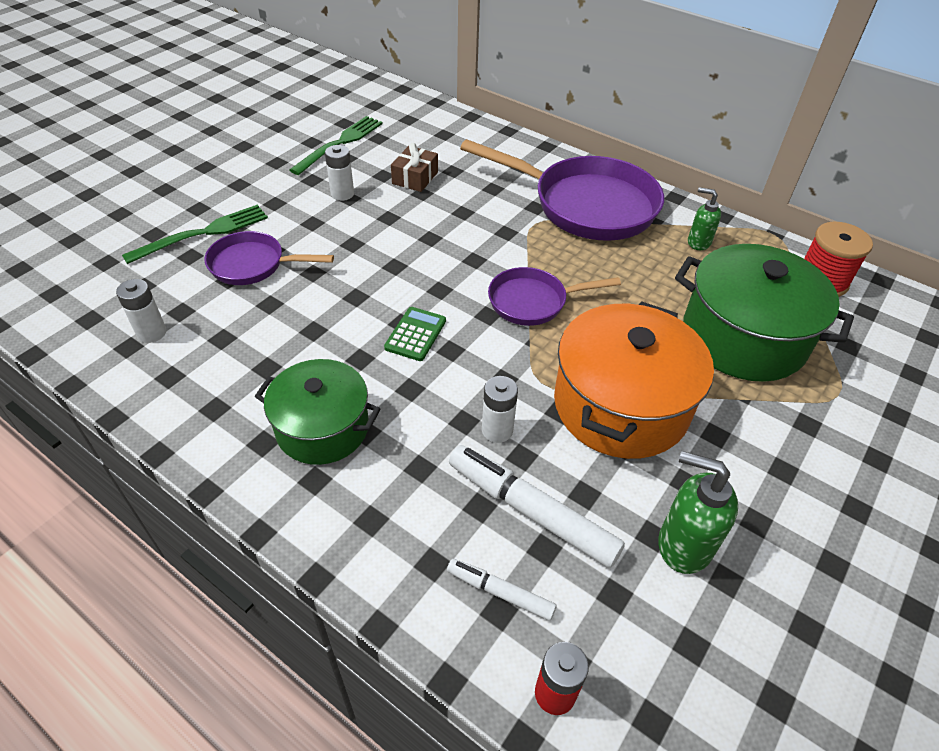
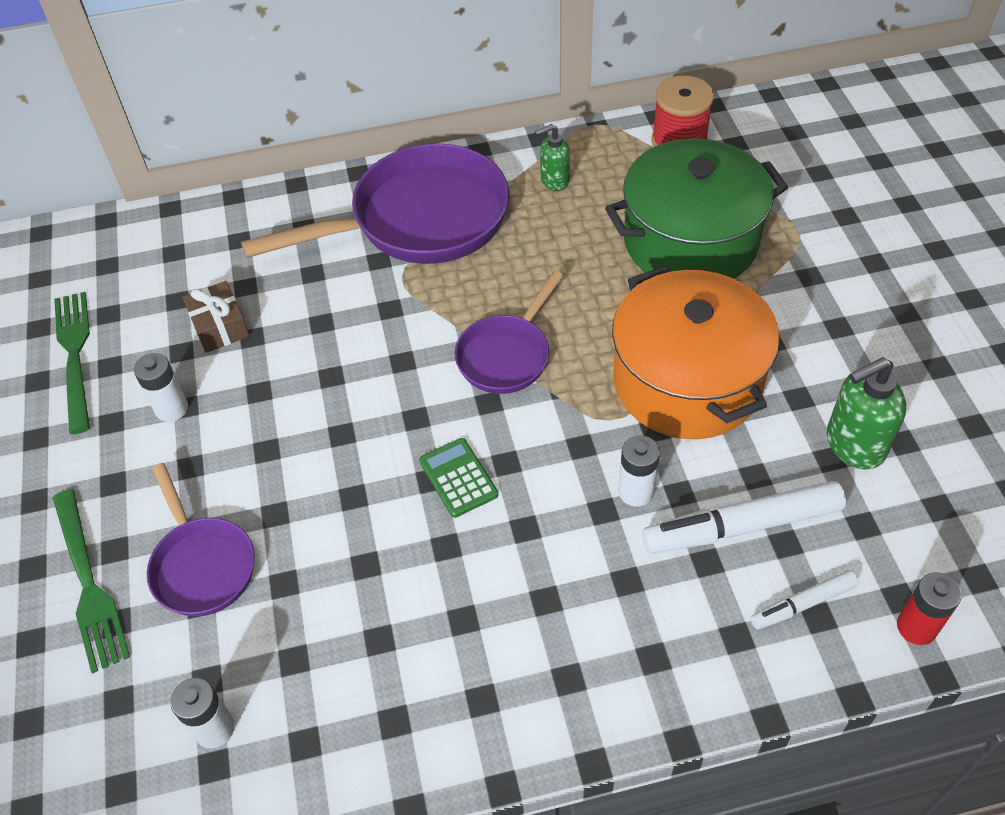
camera: 45 degrees left, 5 degrees up
green fork [122,205,268,264] -> green fork turned 150 degrees clockwise [53,489,130,674]
purple pan [204,231,334,285] -> purple pan turned 75 degrees counterclockwise [147,463,255,616]
green pot [255,359,380,465] -> none

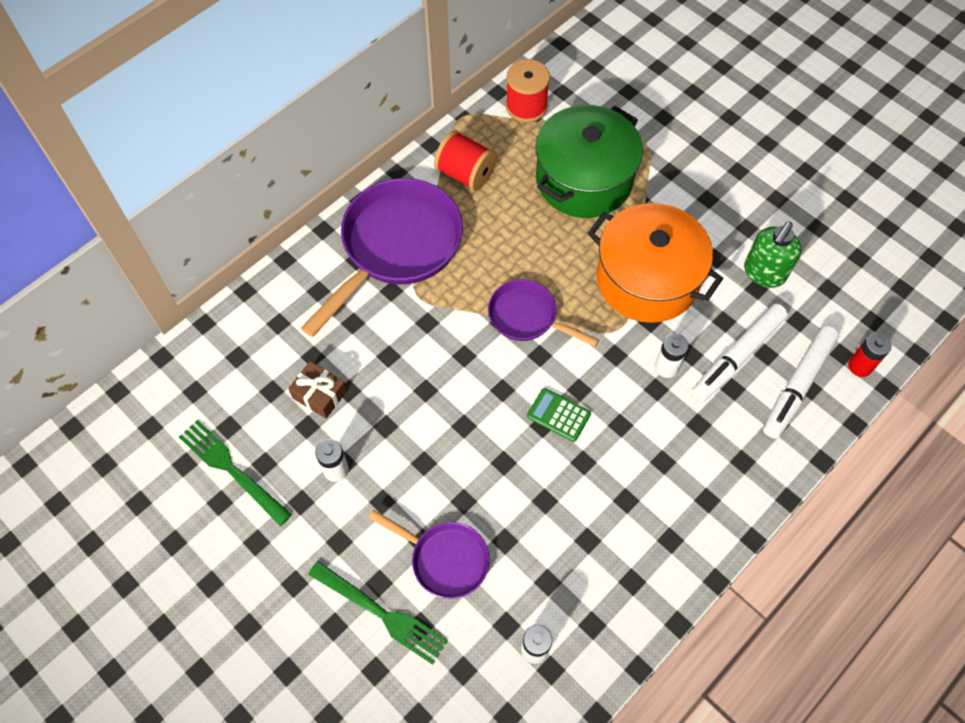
camera: 35 degrees left, 10 degrees up
purple pan [455,270,564,394] -> purple pan turned 120 degrees clockwise [488,279,599,347]
green soap dispenser [535,124,570,191] -> red spool [434,130,497,191]
white marker [751,570,858,630] -> white marker [763,325,839,439], size x1.83

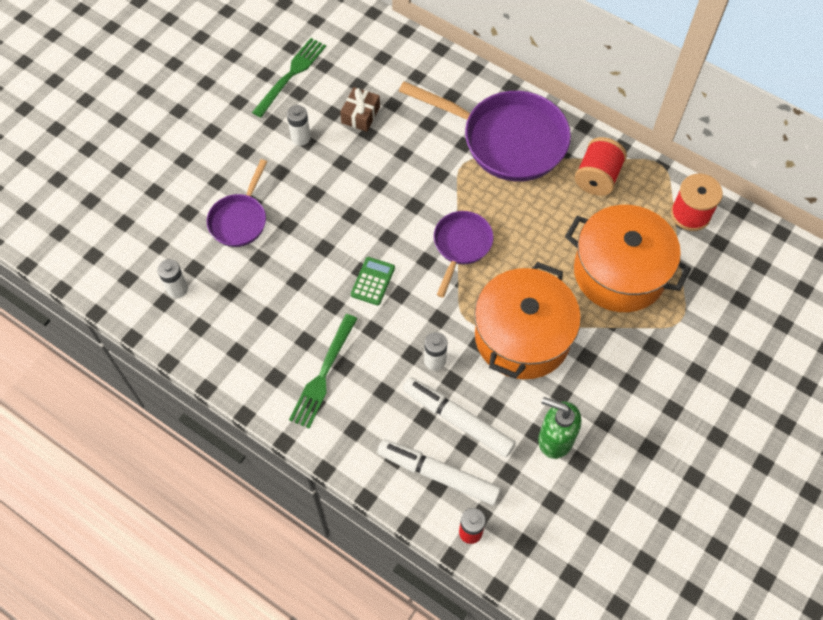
camera: 80 degrees right, 0 degrees up
green fork [308,561,448,665] -> green fork moved to [289,314,357,428]
green pot [535,105,643,218] -> orange pot [565,205,691,312]

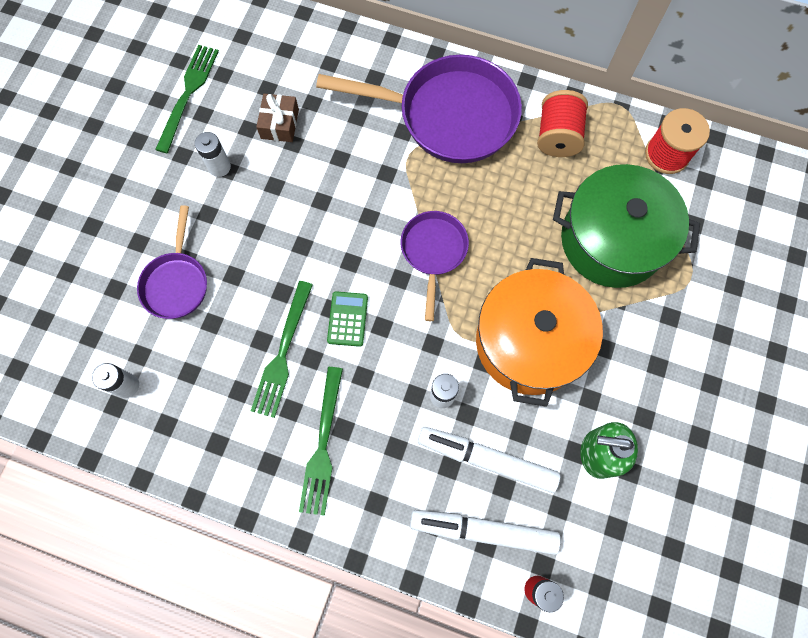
camera: 15 degrees left, 10 degrees up
orange pot [565,205,691,312] -> green pot [553,164,700,288]
none -> green fork [251,281,313,418]

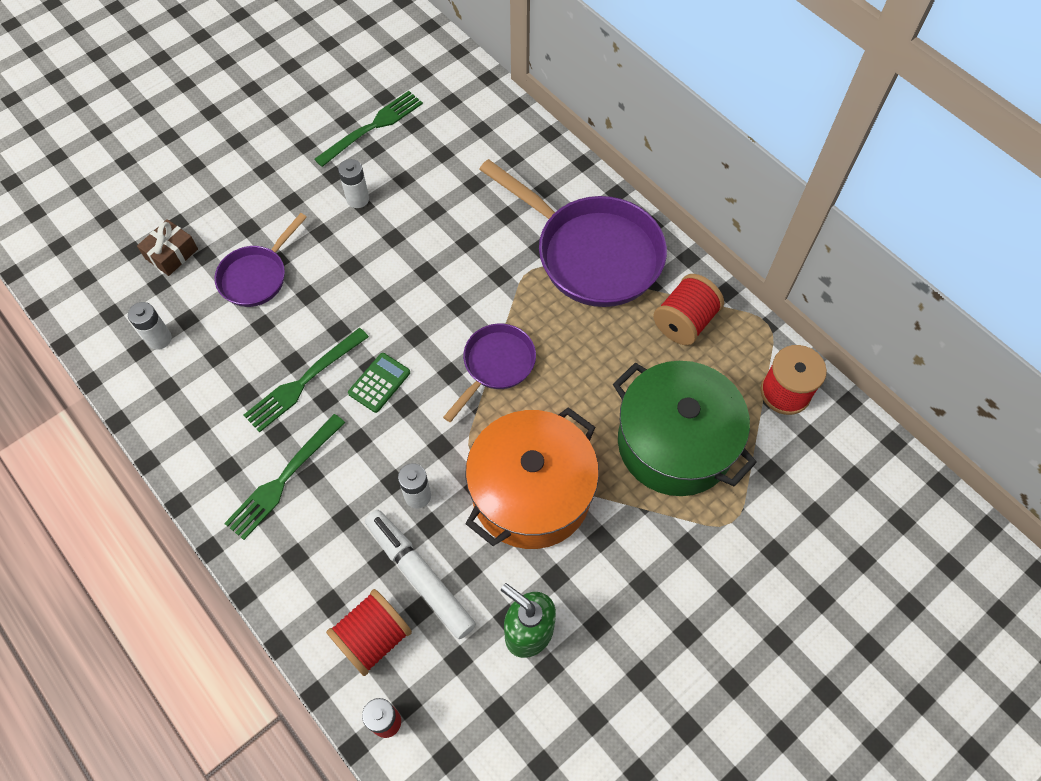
camera: 30 degrees right, 10 degrees down
brown gift [256,94,299,142] -> brown gift moved to [137,219,198,276]
white marker [410,510,561,555] -> red spool [326,589,412,676]

